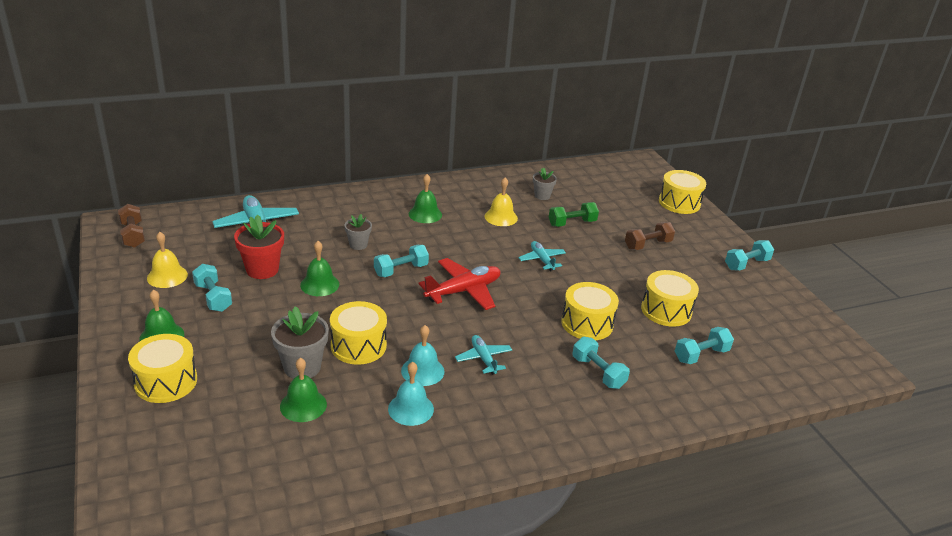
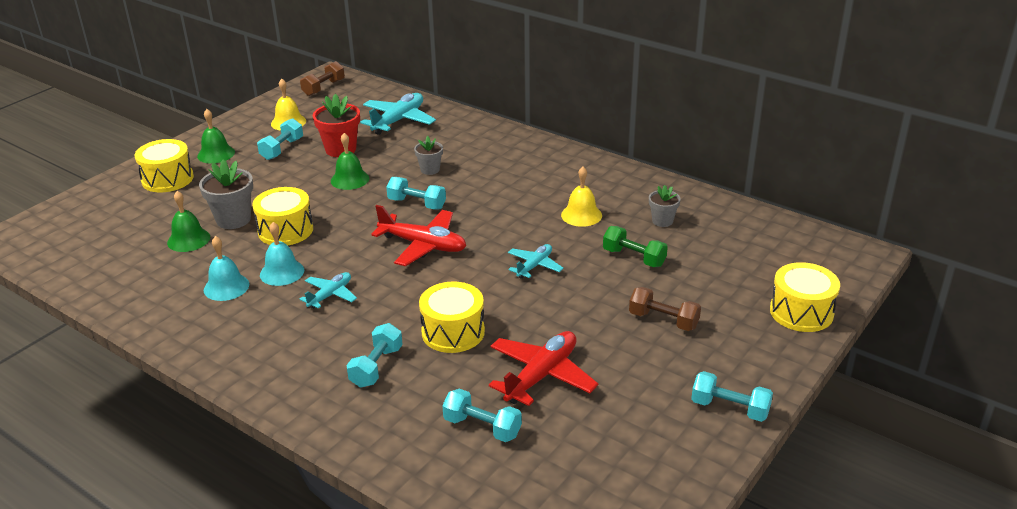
camera: 60 degrees right, 0 degrees up
green bell [409,174,442,223] -> none
yellow drum [641,270,699,327] -> red plane [489,331,599,406]

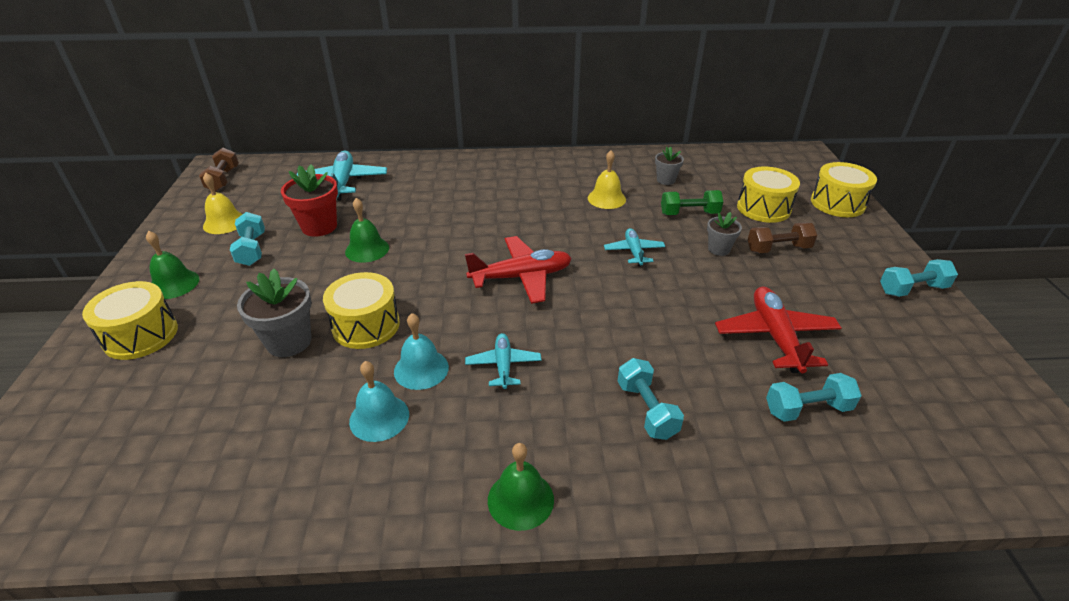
camera: 40 degrees left, 5 degrees up
green bell [167,191,210,252] -> green bell moved to [488,443,554,531]
turquoise dumbbell [386,177,446,209] -> none
grey flower pot [414,136,443,175] -> grey flower pot moved to [707,212,742,256]
yellow drum [419,281,485,353] -> yellow drum moved to [737,167,800,223]

